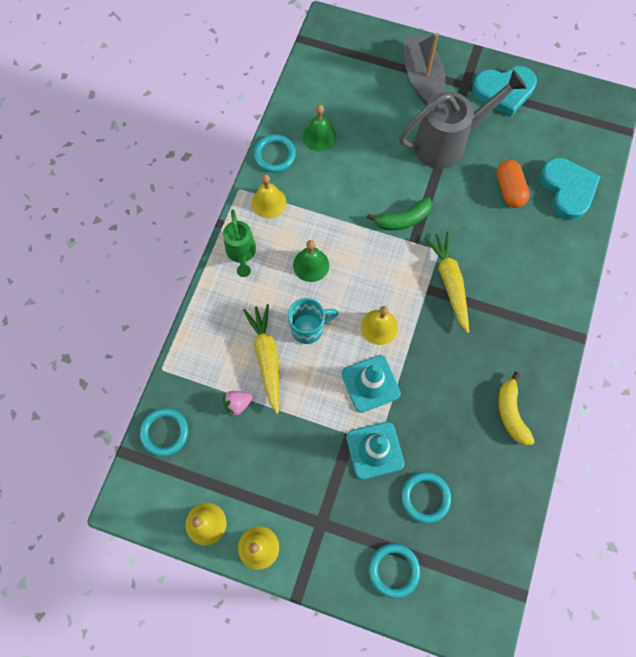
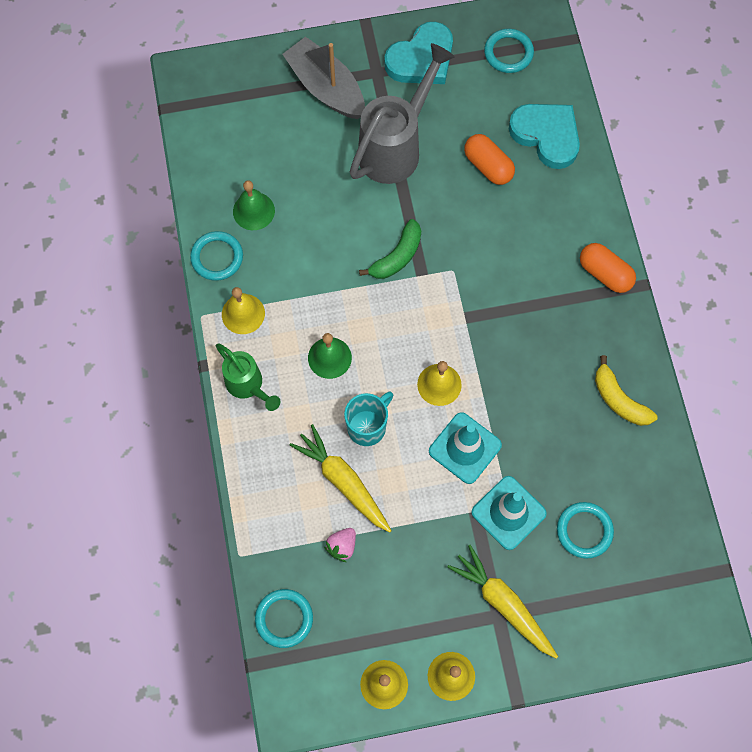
camera: 30 degrees left, 0 degrees up
turquoise ring [368,543,420,598] -> turquoise ring moved to [484,29,534,73]
yellow carrot [424,231,469,333] -> yellow carrot moved to [447,545,558,659]
none -> orange capsule [580,243,636,293]

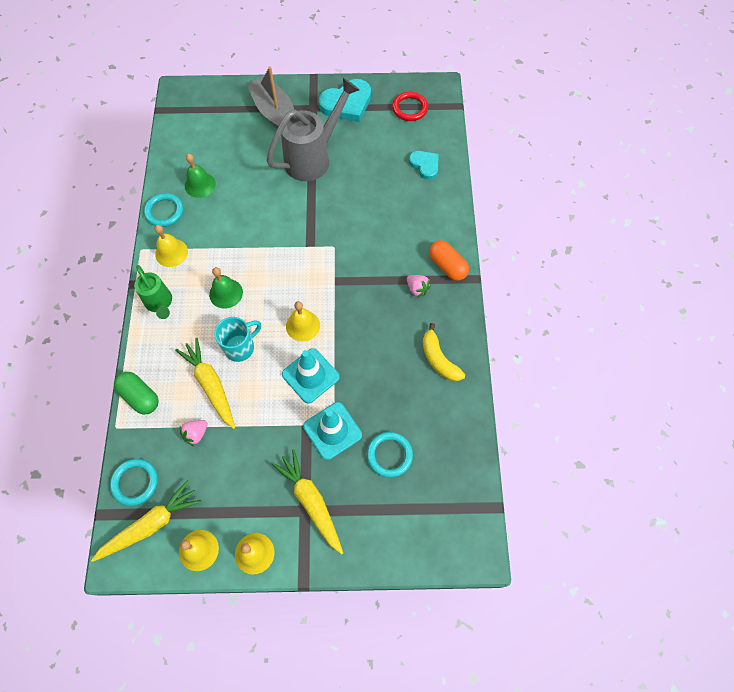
camera: 10 degrees right, 5 degrees down
green banana [359,219,421,279] -> none
orange capsule [464,134,515,185] -> none
turquoise ring [484,29,534,73] -> red ring [392,92,428,121]
turquoise heart [509,104,580,169] -> turquoise heart [409,151,439,180], size x0.61
none -> yellow carrot [91,480,201,562]
none -> green capsule [114,372,159,415]
none -> pink strawberry [407,275,431,298]

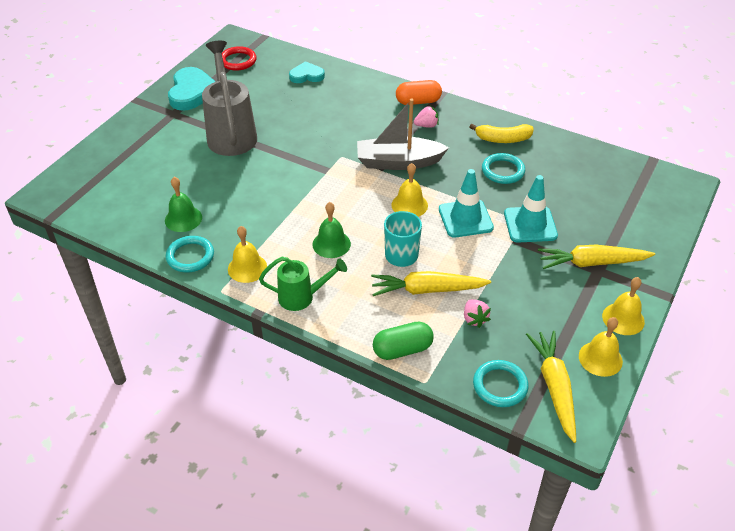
camera: 60 degrees left, 20 degrees down
grey boat [246,66,294,129] -> grey boat moved to [357,99,449,170]
turquoise ring [367,432,413,478] -> turquoise ring moved to [482,153,525,184]

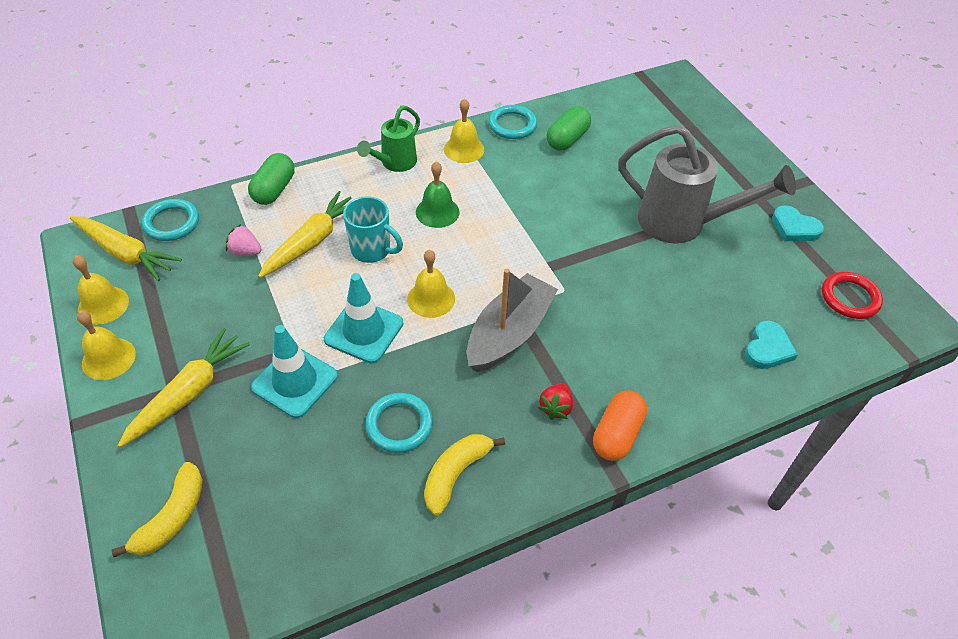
camera: 125 degrees right, 5 degrees up
green bell [165,177,202,232] -> green capsule [547,106,591,150]
turquoise heart [168,67,216,111] -> turquoise heart [772,205,824,241], size x0.61
pink strawberry [414,106,439,128] -> red strawberry [538,383,573,420]
none -> yellow banana [112,462,203,557]

